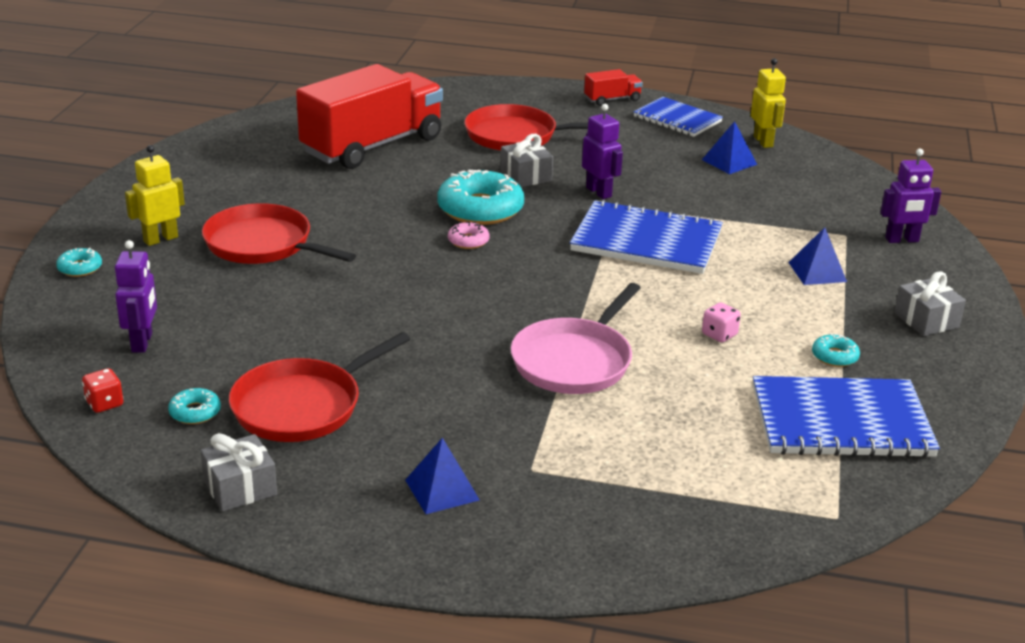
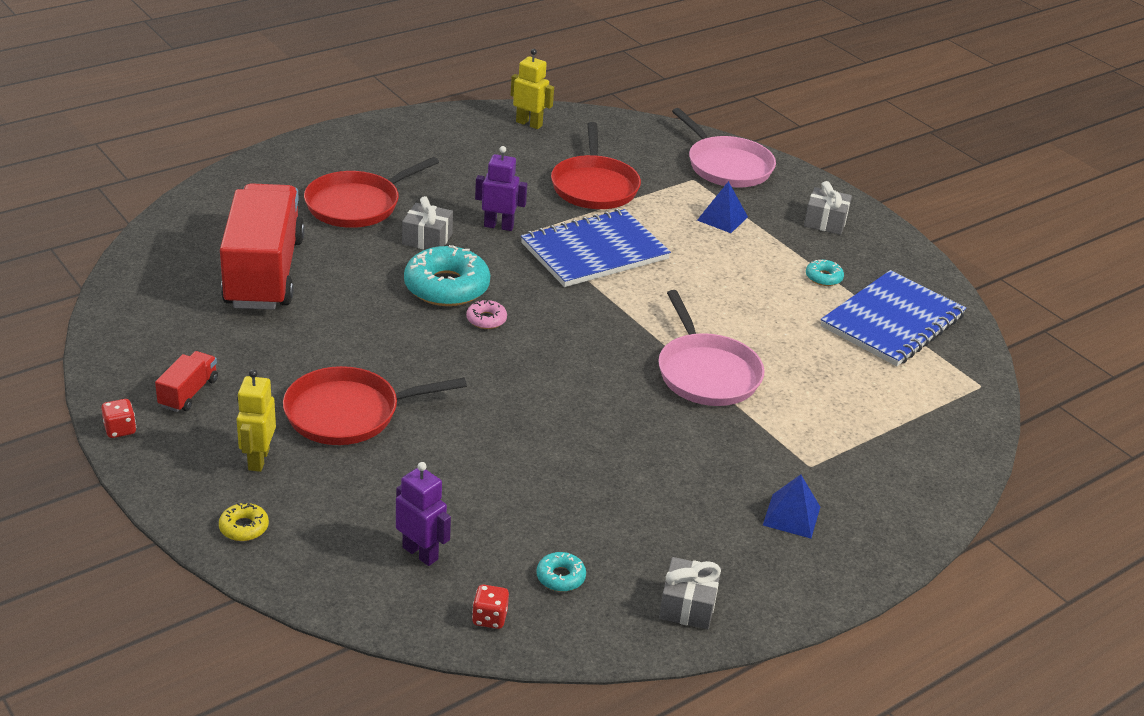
camera: 50 degrees left, 5 degrees up
turquoise donut [56,248,102,277] -> yellow donut [219,503,269,541]
red pan [229,332,410,442] -> red pan moved to [551,122,641,209]
red truck [584,69,643,106] -> red truck moved to [155,351,218,412]
blue notebook [634,97,723,137] -> none
blue pyramid [702,121,757,174] -> none
pink dice [702,302,741,342] -> none
purple robot [880,149,941,243] -> pink pan [672,108,776,187]
none -> red dice [101,399,136,438]

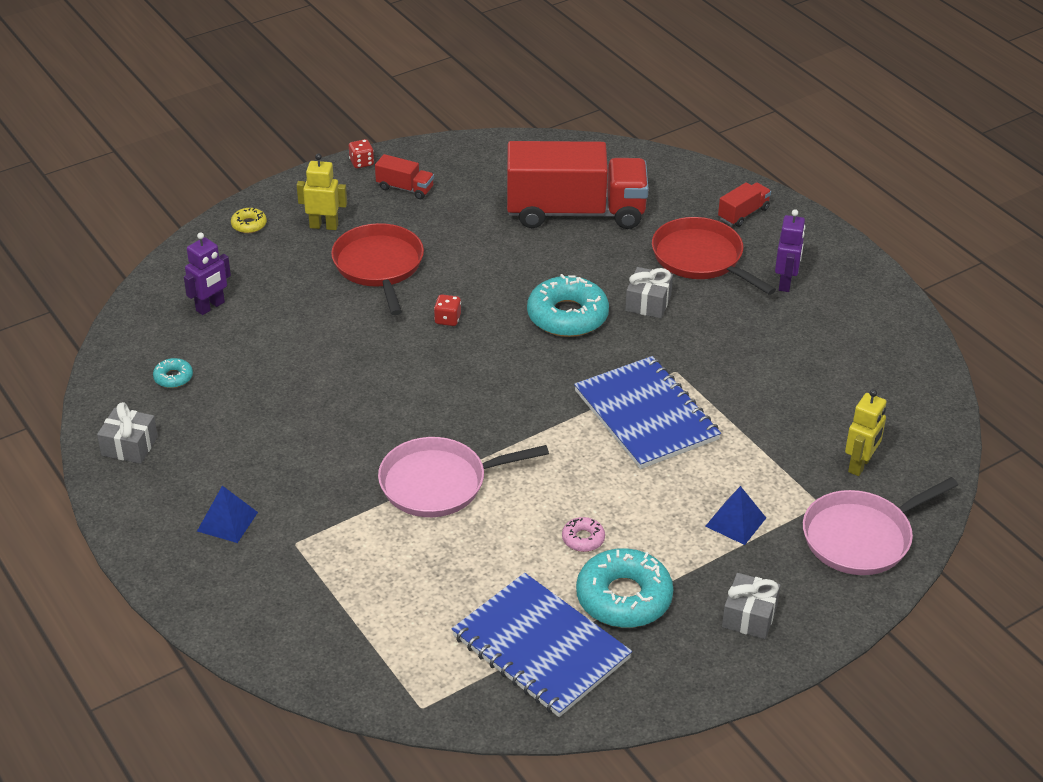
camera: 95 degrees right, 5 degrees up
pink donut [466,300,507,329] -> pink donut moved to [562,517,605,552]
red dice [472,585,509,629] -> red dice moved to [434,294,461,326]
purple robot [475,146,527,231] -> purple robot moved to [775,209,806,292]
yellow robot [511,49,554,129] -> yellow robot moved to [845,389,886,476]
red pan [551,122,641,209] -> none
turquoise donut [806,260,844,286] -> turquoise donut [576,548,674,628], size x2.16
none -> red truck [718,182,771,227]

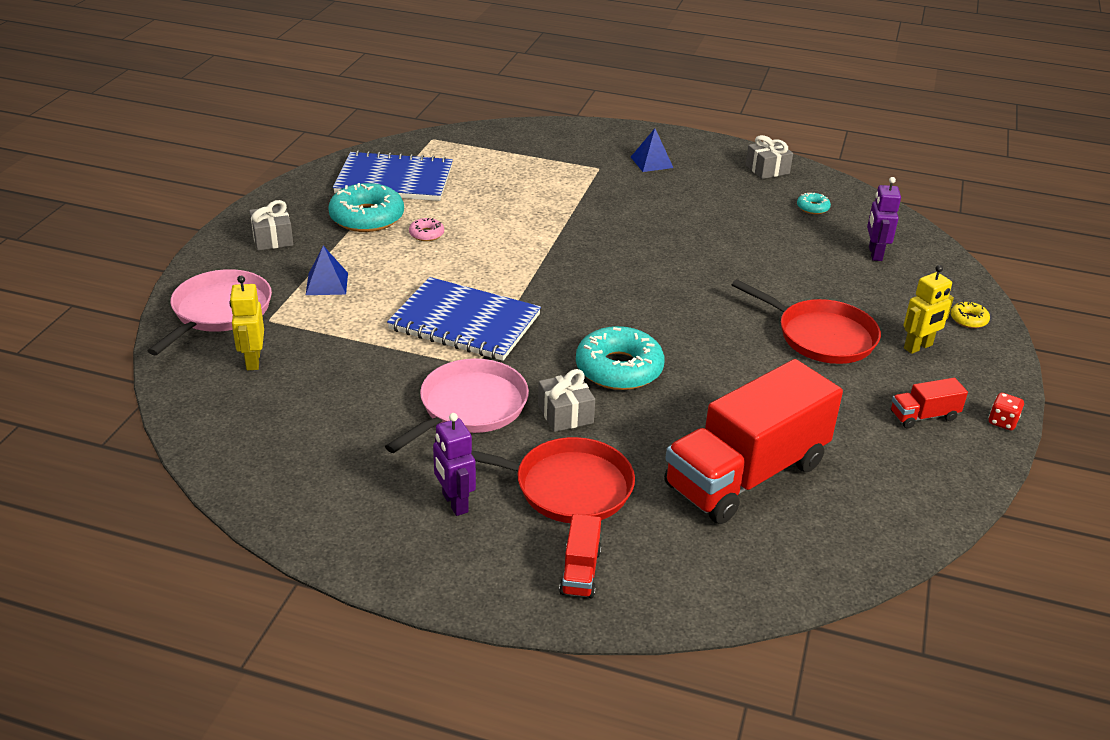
camera: 140 degrees right, 5 degrees down
pink pan [378,437,549,517] -> pink pan moved to [385,358,529,453]
red dice [434,294,461,326] -> none

